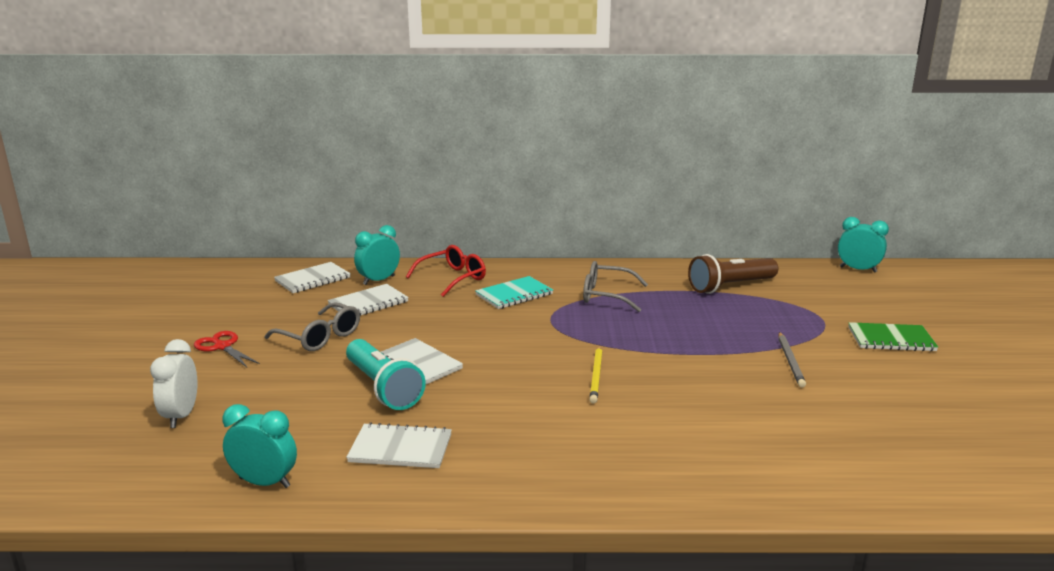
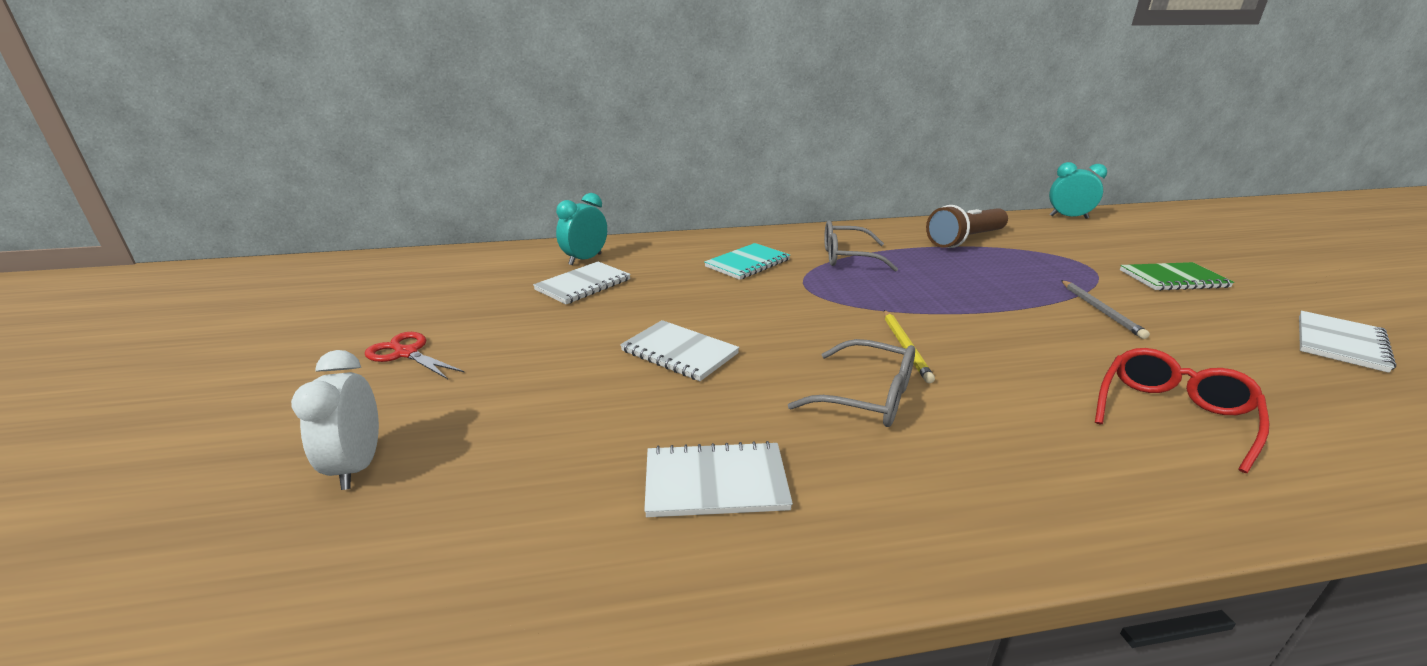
camera: 10 degrees left, 5 degrees up
turquoise clock [222,404,297,488] -> none
grey glasses [265,302,360,351] -> grey glasses moved to [788,339,915,427]
white notebook [274,262,351,293] -> white notebook moved to [1299,311,1396,373]
turquoise flashlight [346,339,426,410] -> none
red glasses [406,245,486,297] -> red glasses moved to [1095,348,1270,473]

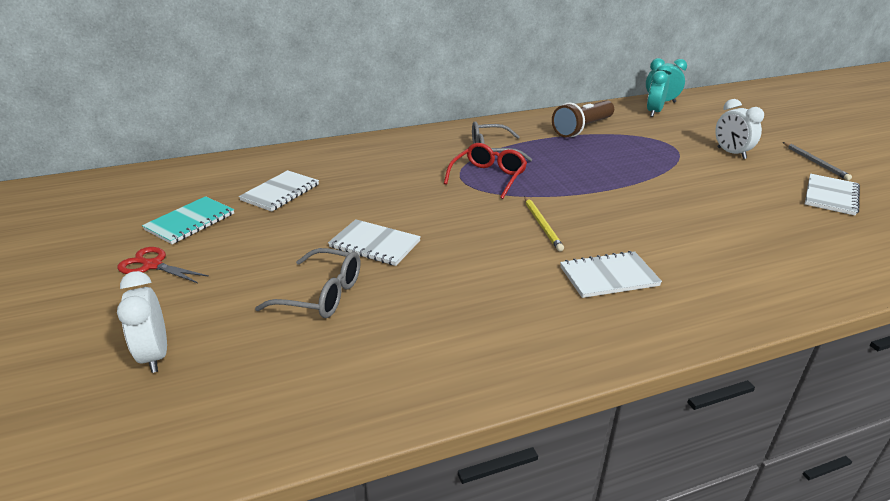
camera: 10 degrees left, 5 degrees up
turquoise clock [556,193,607,265] -> turquoise clock moved to [647,64,672,117]
white notebook [644,441,793,517] -> white notebook moved to [560,251,662,298]
turquoise notebook [704,243,790,280] -> turquoise notebook moved to [142,196,234,244]
grey glasses [788,339,915,427] -> grey glasses moved to [255,248,360,318]
grey pencil [1061,280,1150,339] -> grey pencil moved to [783,142,852,181]
red glasses [1095,348,1270,473] -> red glasses moved to [444,143,527,199]
green notebook [1120,262,1234,291] -> white clock [715,99,764,159]

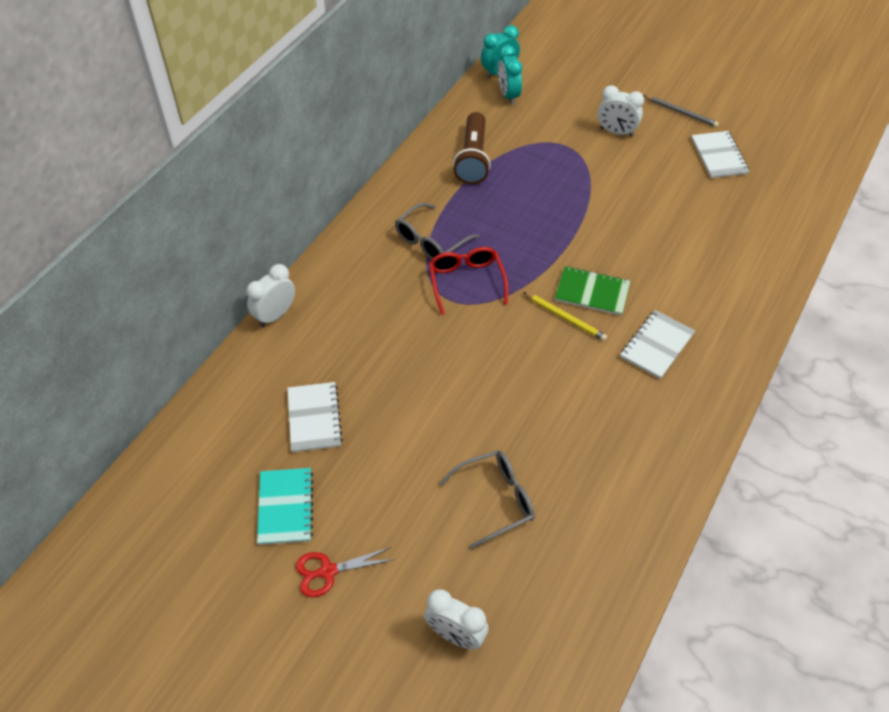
camera: 40 degrees left, 20 degrees up
white notebook [328,219,421,266] -> none
none -> white clock [246,264,295,327]
none -> green notebook [555,266,631,316]

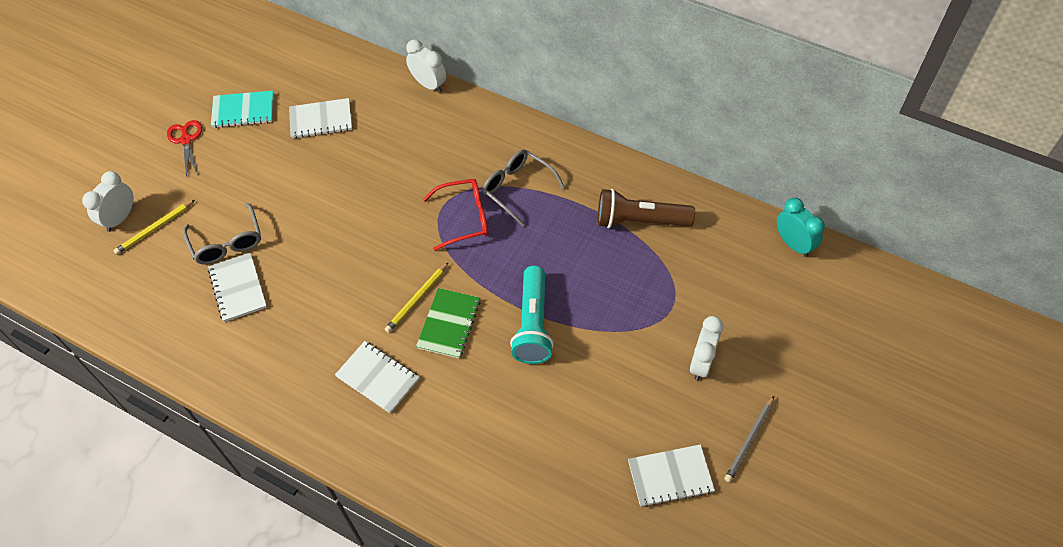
camera: 90 degrees right, 5 degrees up
turquoise clock [498,45,522,105] -> none
none -> yellow pencil [113,200,195,255]
none -> white notebook [208,253,267,322]
none -> turquoise flashlight [510,266,554,364]

